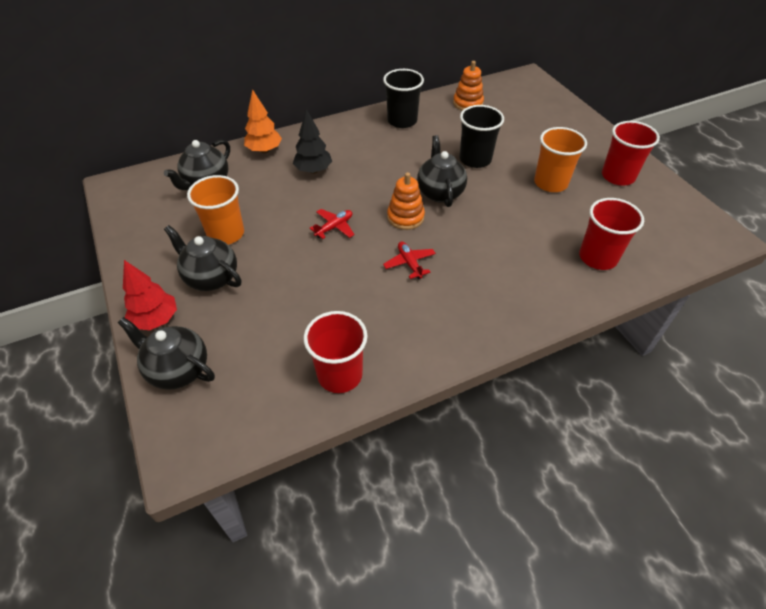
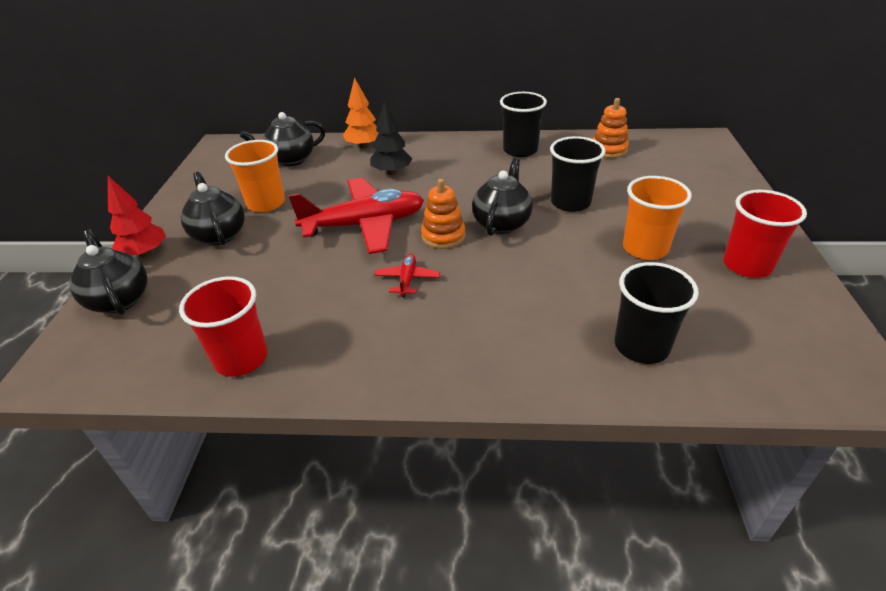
camera: 30 degrees right, 10 degrees down
red plane [310,209,354,239] -> red plane [288,178,424,254], size x2.34
red cup [579,198,644,270] -> black cup [614,262,699,364]

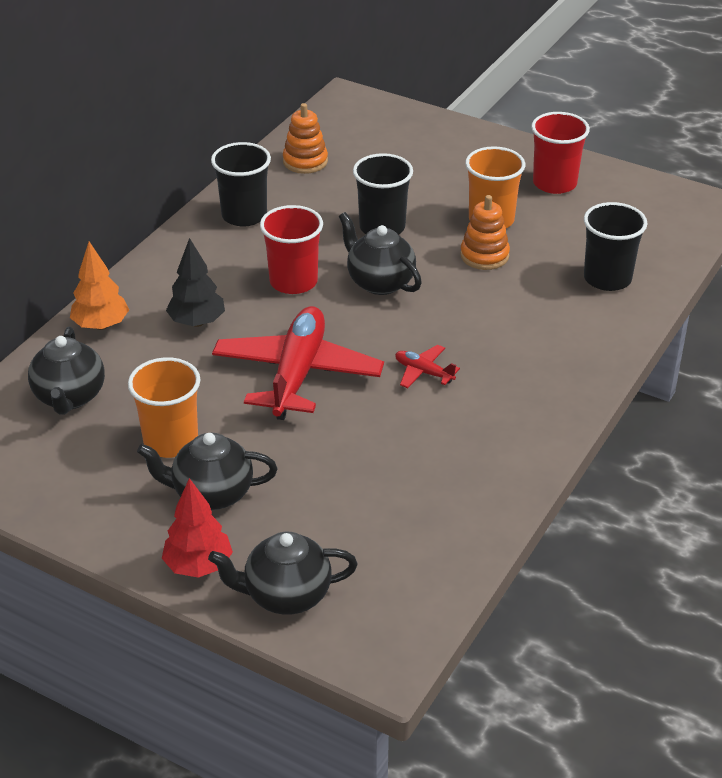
camera: 65 degrees left, 0 degrees up
red cup [179,276,268,377] -> red cup moved to [260,205,323,294]
orange stacking toy [421,179,465,249] -> orange stacking toy moved to [460,195,510,270]

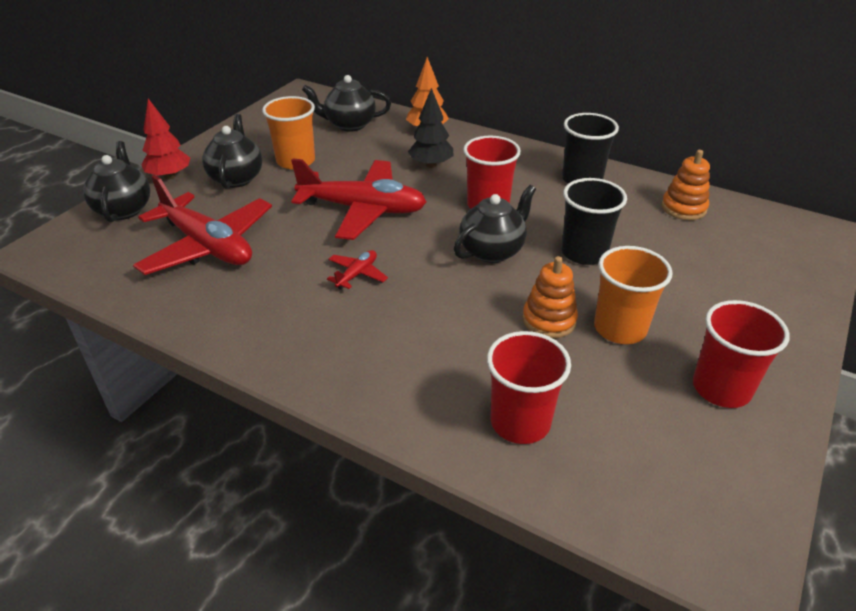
camera: 90 degrees right, 0 degrees up
black cup [584,202,647,291] -> red cup [487,331,571,444]
none -> red plane [133,175,272,275]

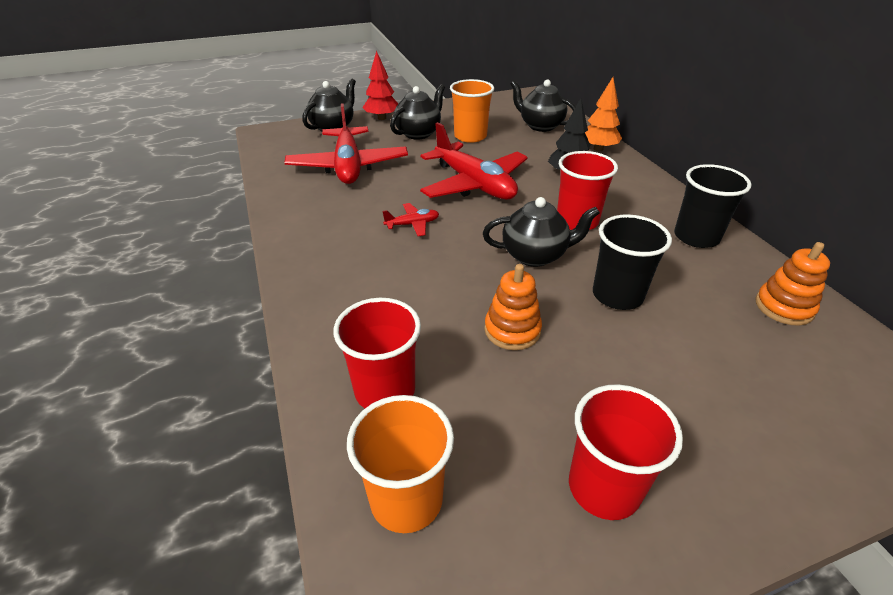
camera: 40 degrees right, 0 degrees up
orange cup [594,246,673,344] -> orange cup moved to [347,395,454,533]

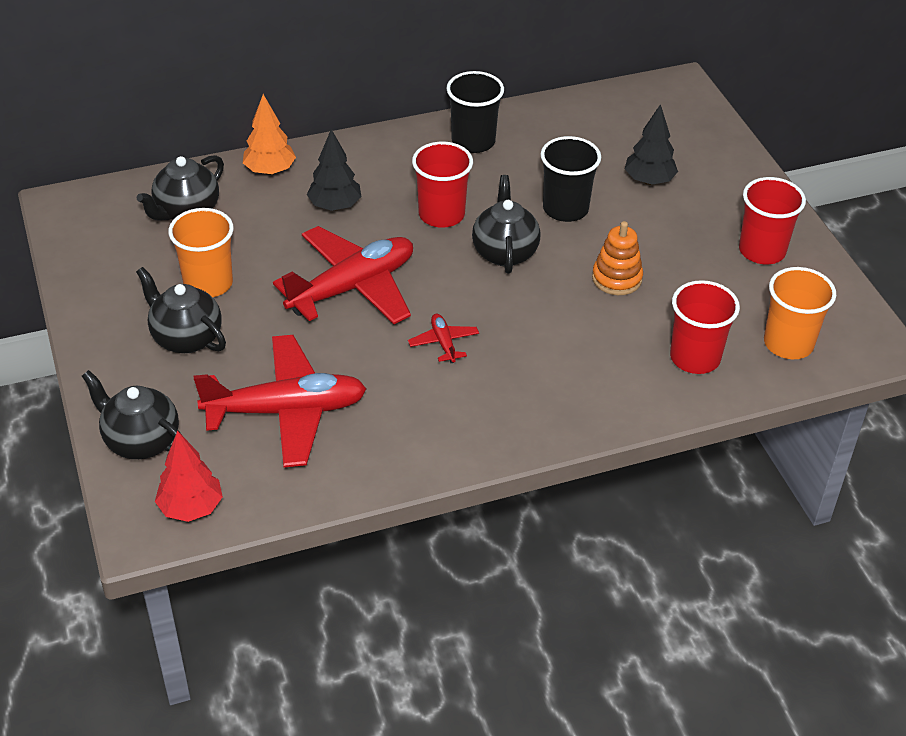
camera: 90 degrees left, 5 degrees up
red tree [362,50,398,120] -> red tree moved to [155,431,223,522]
orange stacking toy [755,242,830,326] -> none
none -> black tree [625,104,678,185]

